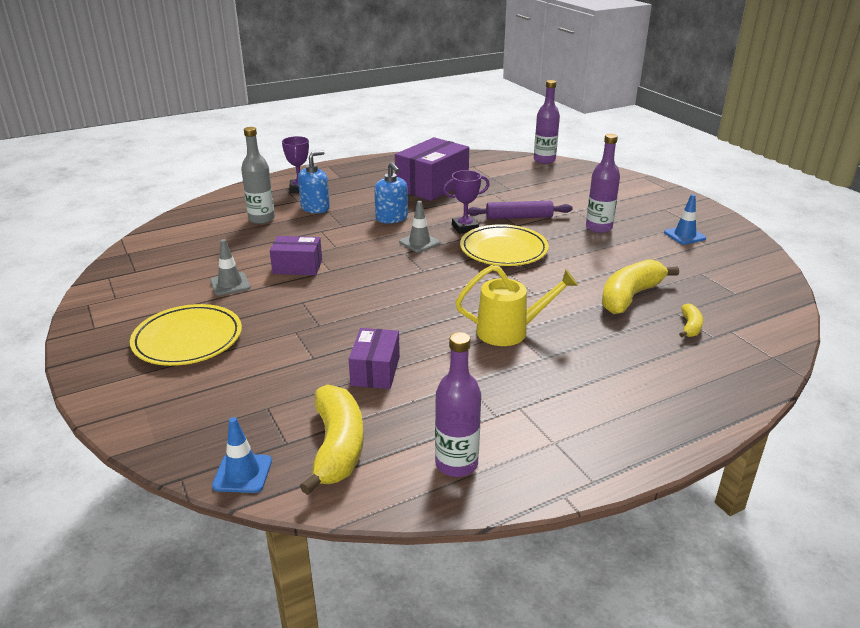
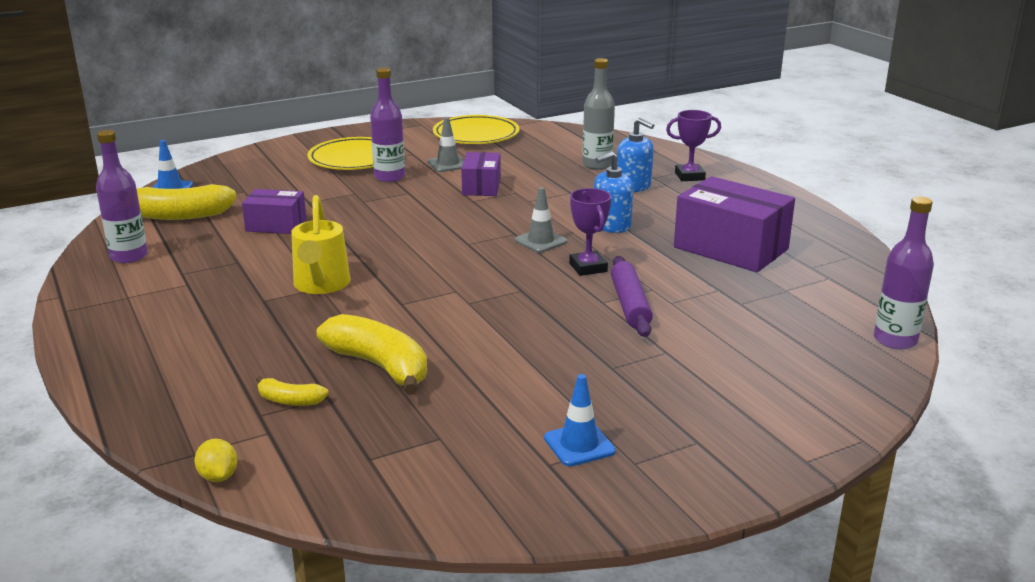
camera: 90 degrees right, 5 degrees down
yellow plate [460,224,549,266] -> yellow plate moved to [433,115,520,144]
purple bottle [586,134,620,233] -> purple bottle moved to [370,68,405,182]
none -> yellow lemon [194,439,237,482]

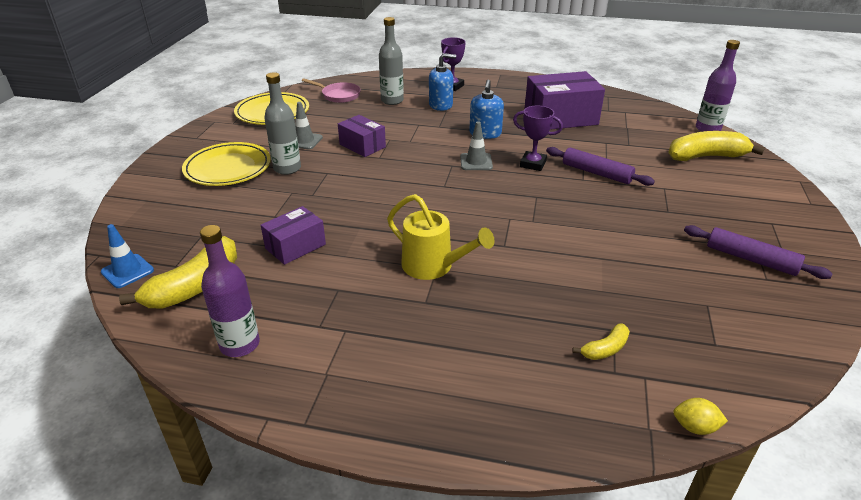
camera: 50 degrees left, 10 degrees up
yellow banana [316,314,427,395] -> yellow banana moved to [668,131,765,161]
purple bottle [370,68,405,182] -> grey bottle [264,72,301,175]
blue traffic cone [544,374,616,466] -> purple rolling pin [684,225,833,279]
none -> pink pan [302,78,361,103]

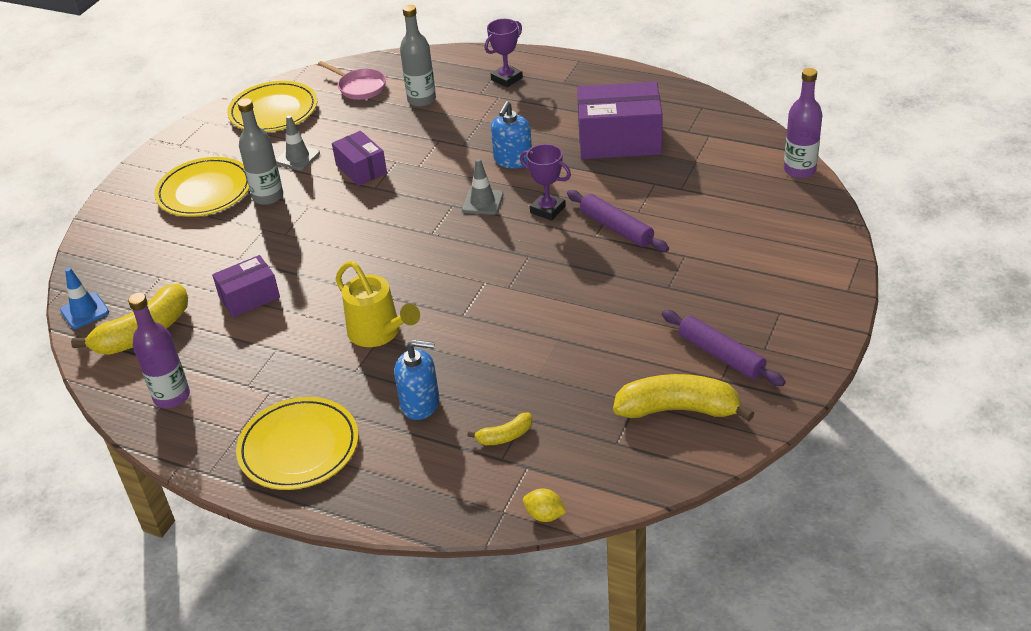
camera: 15 degrees right, 5 degrees up
blue soap dispenser [429,53,456,111] -> blue soap dispenser moved to [394,340,439,420]
yellow banana [668,131,765,161] -> yellow banana moved to [613,374,754,421]
none -> yellow plate [236,397,358,490]

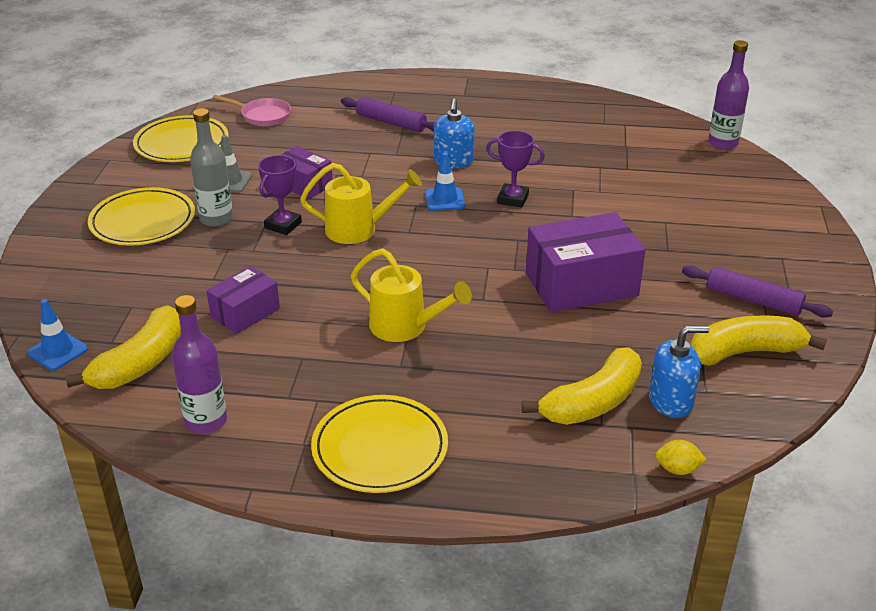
camera: 20 degrees left, 5 degrees down
blue soap dispenser [394,340,439,420] -> blue soap dispenser moved to [649,326,709,418]
grey bottle [400,5,436,107] -> none
grey traffic cone [462,159,503,215] -> blue traffic cone [425,152,465,211]
yellow banana [467,413,533,445] -> yellow banana [522,347,642,425], size x2.04
purple trophy [485,19,523,87] -> purple trophy moved to [258,155,302,235]
purple rolling pin [567,190,669,252] -> purple rolling pin moved to [341,97,435,132]
purple box [577,82,663,159] -> purple box moved to [526,212,646,313]
none -> yellow watering can [300,163,422,244]

